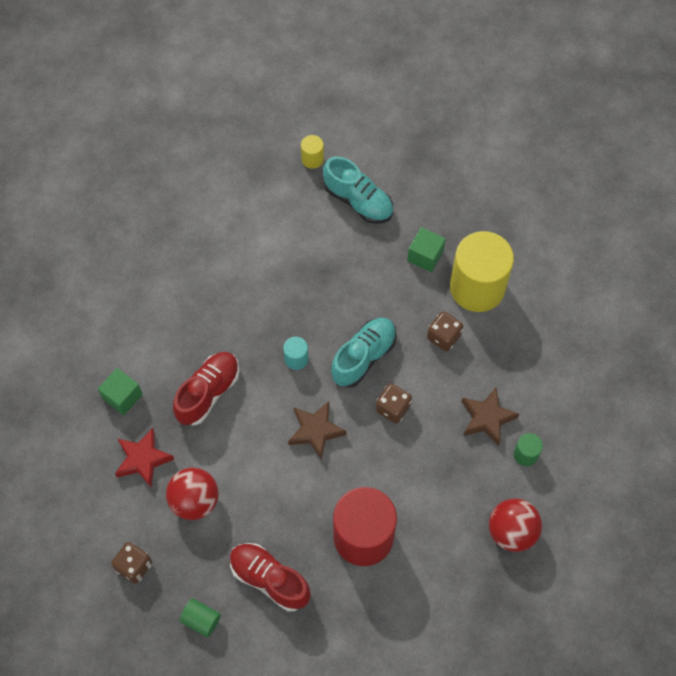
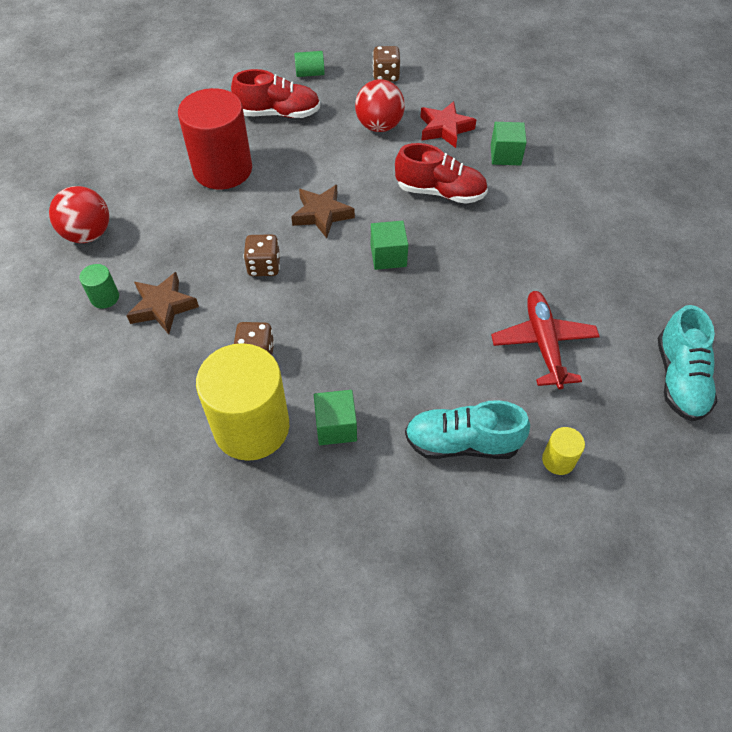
camera: 145 degrees right, 10 degrees down
red shoe [173,352,239,426] -> red shoe turned 75 degrees counterclockwise [395,143,488,204]
turquoise cylinder [283,337,308,370] -> green cube [371,221,408,270]
turquoise shoe [331,318,397,387] -> turquoise shoe moved to [658,305,717,421]
none -> red plane [491,291,600,389]

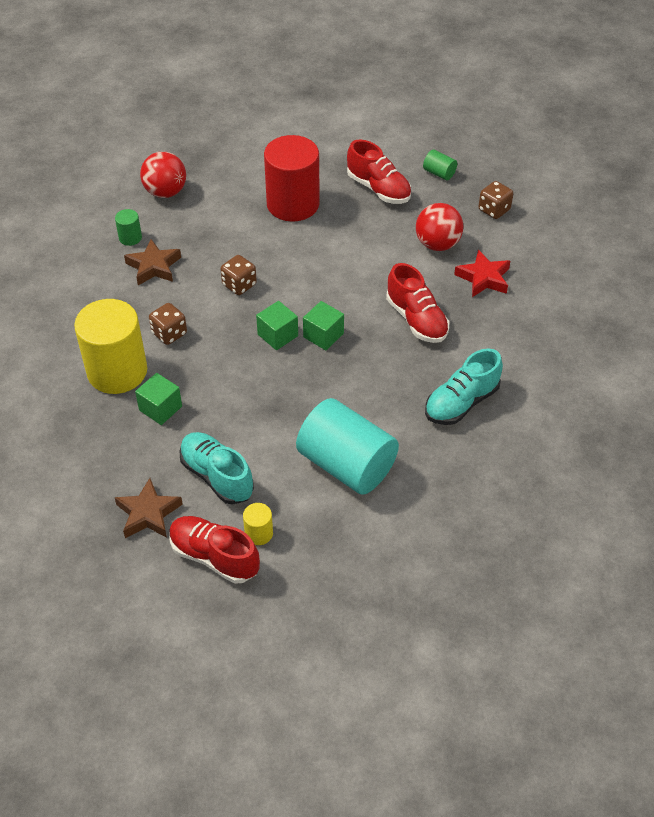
camera: 45 degrees right, 5 degrees down
brown star [291,185,355,238] -> brown star moved to [114,478,183,538]
green cube [491,122,527,166] -> green cube moved to [256,301,298,350]
red plane [491,291,600,389] -> turquoise cylinder [296,398,399,495]
turquoise shoe [658,305,717,421] -> turquoise shoe moved to [425,348,503,425]
none -> red shoe [169,516,260,584]

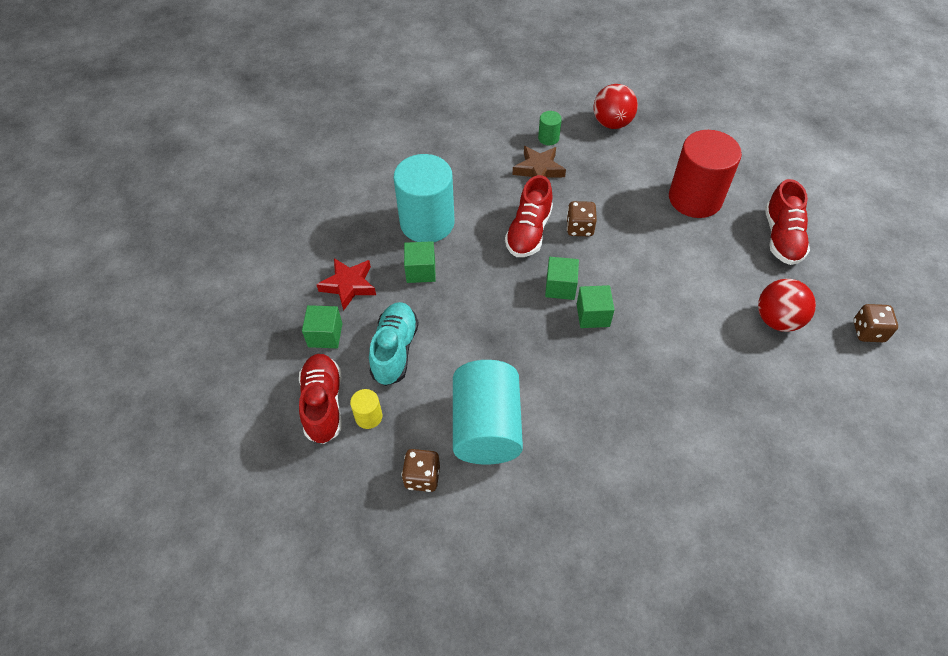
camera: 50 degrees right, 5 degrees up
yellow cylinder [74,299,147,394] -> turquoise cylinder [394,154,455,242]
brown star [114,478,183,538] -> green cube [302,305,342,348]
brown dice [149,303,187,345] -> brown dice moved to [401,449,440,492]
red shoe [386,263,449,343] -> red shoe moved to [505,175,553,257]
green cylinder [423,150,457,180] -> none
turquoise shoe [425,348,503,425] -> none
red star [454,250,510,297] -> red star moved to [316,258,376,311]

